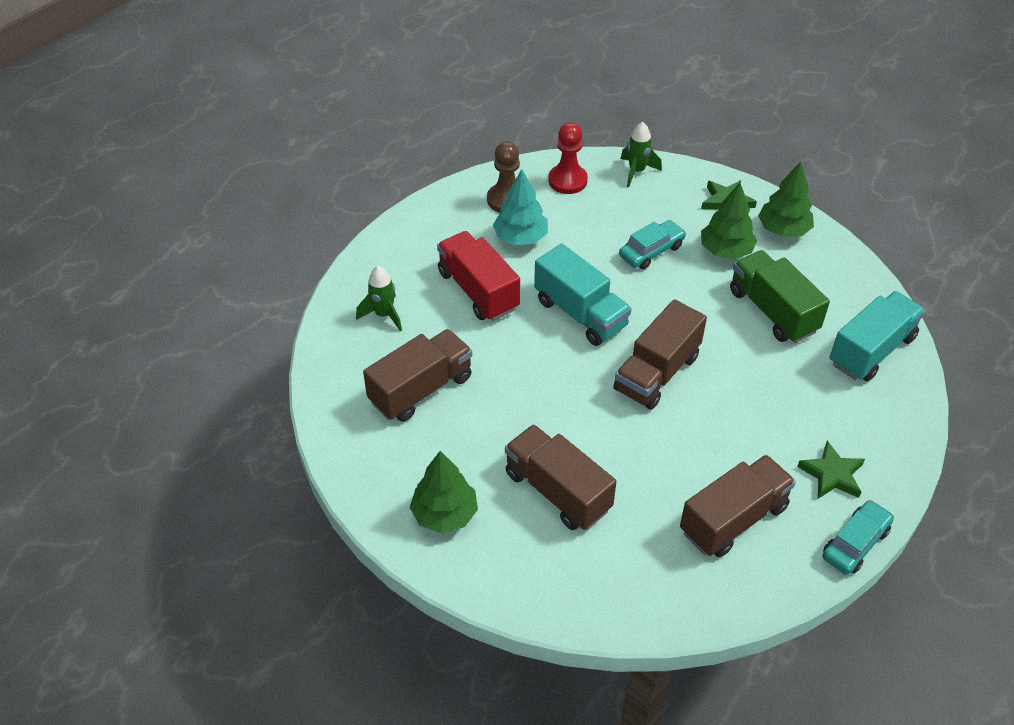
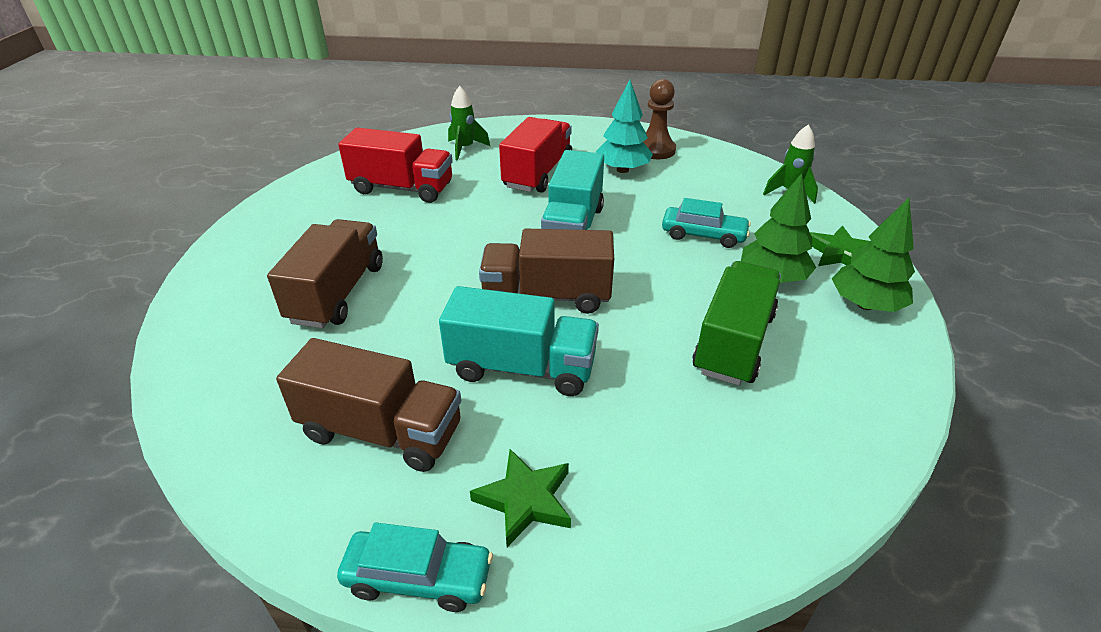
camera: 55 degrees right, 10 degrees down
brown truck [363,329,472,422] -> red truck [338,128,453,203]
green tree [410,451,478,533] -> none
red pawn [548,123,588,194] -> none
turquoise truck [830,291,925,382] -> turquoise truck moved to [439,286,599,396]

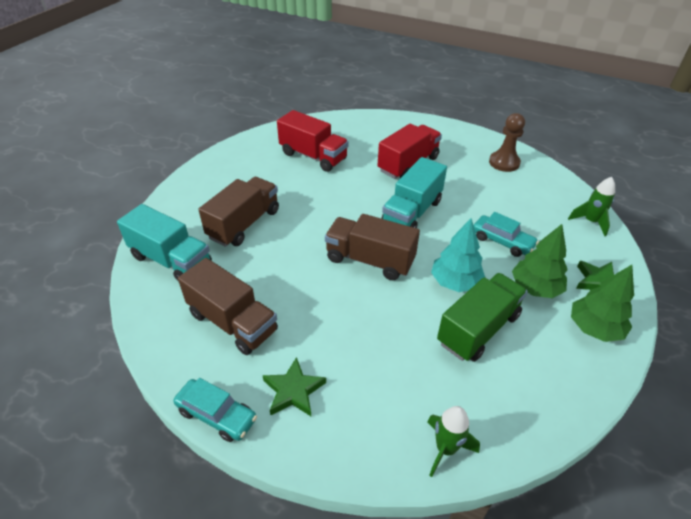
camera: 20 degrees right, 5 degrees up
turquoise truck [439,286,599,396] -> turquoise truck moved to [117,204,212,282]
green rocket [448,86,490,160] -> green rocket moved to [427,406,480,477]
turquoise tree [596,80,653,173] -> turquoise tree moved to [431,218,485,292]

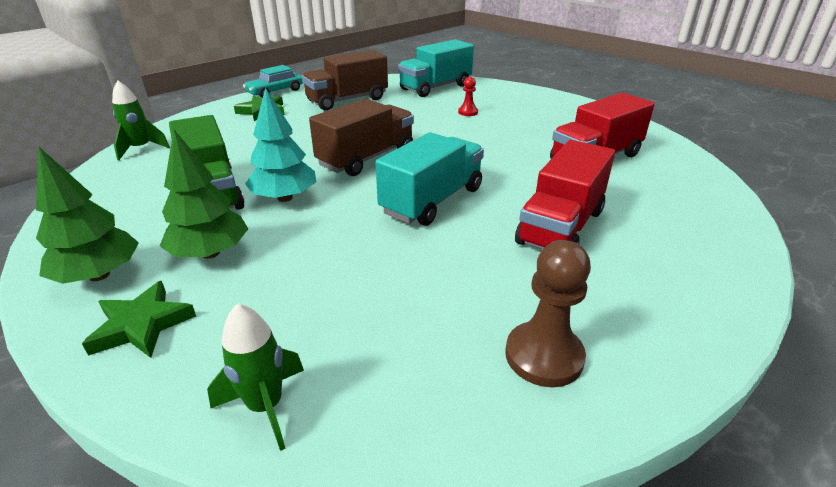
camera: 110 degrees right, 10 degrees down
brown truck [198,177,279,247] -> red pawn [458,77,478,116]
red truck [378,124,442,179] -> red truck turned 60 degrees clockwise [515,140,615,249]
turquoise truck [381,157,447,228] -> turquoise truck turned 75 degrees clockwise [375,132,484,226]
turquoise car [474,212,539,257] -> none

